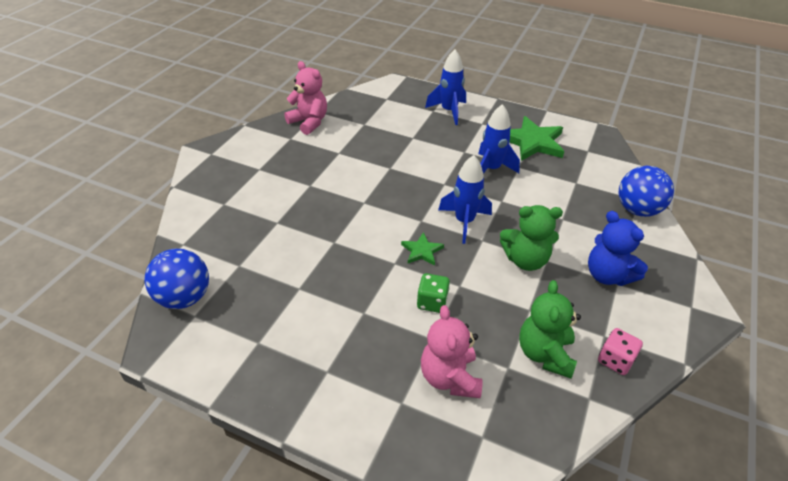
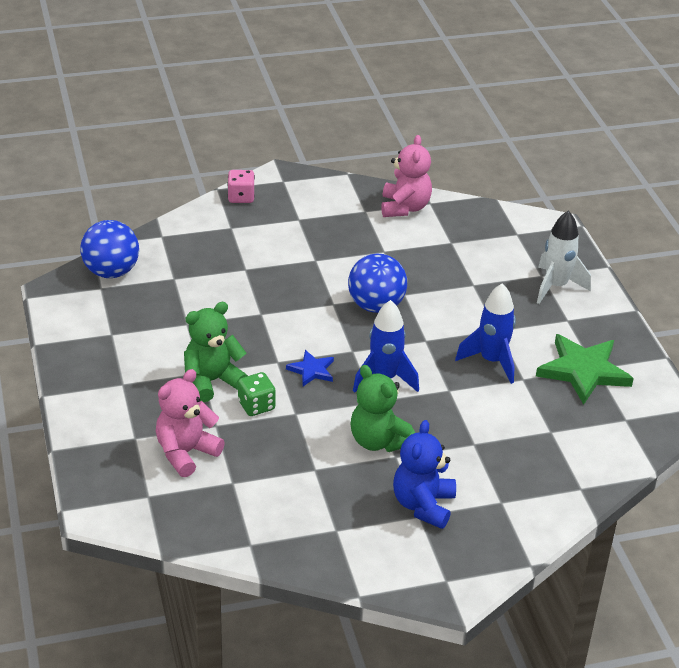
camera: 50 degrees right, 5 degrees down
green star [401,232,444,266] -> blue star [286,350,334,386]
blue rocket [425,50,466,125] -> white rocket [537,210,591,304]
green teddy bear [519,280,581,379] -> green teddy bear moved to [184,302,248,402]
pink dice [598,328,643,375] -> pink dice moved to [227,170,255,203]
blue ball [619,166,674,217] -> blue ball moved to [348,254,407,313]

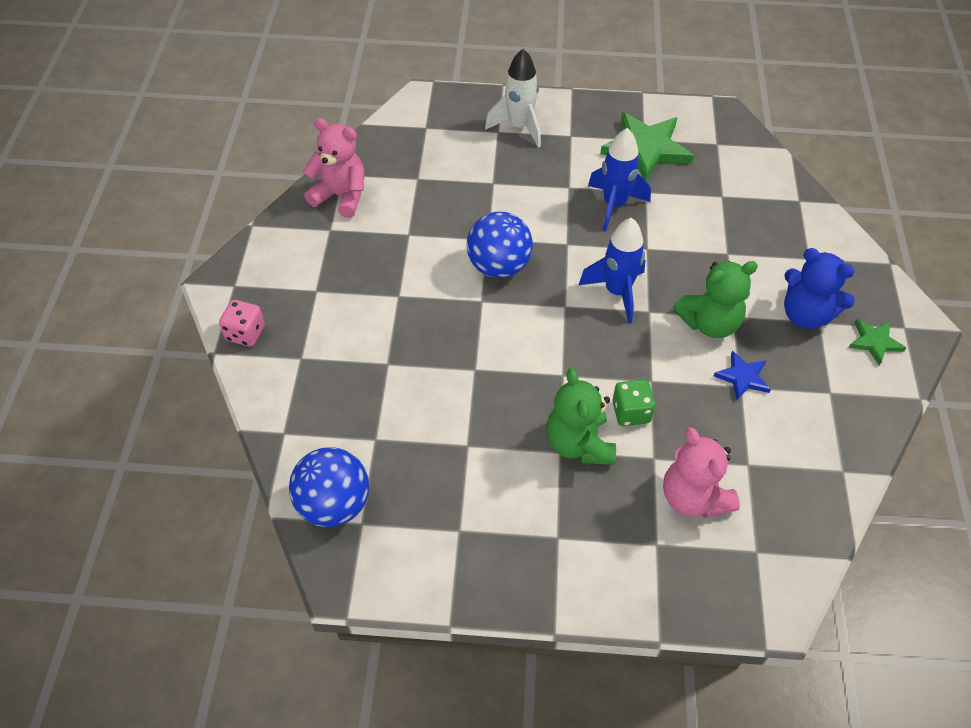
camera: 70 degrees left, 15 degrees up
blue star [286,350,334,386] -> blue star moved to [714,351,771,400]
none -> green star [848,319,906,366]

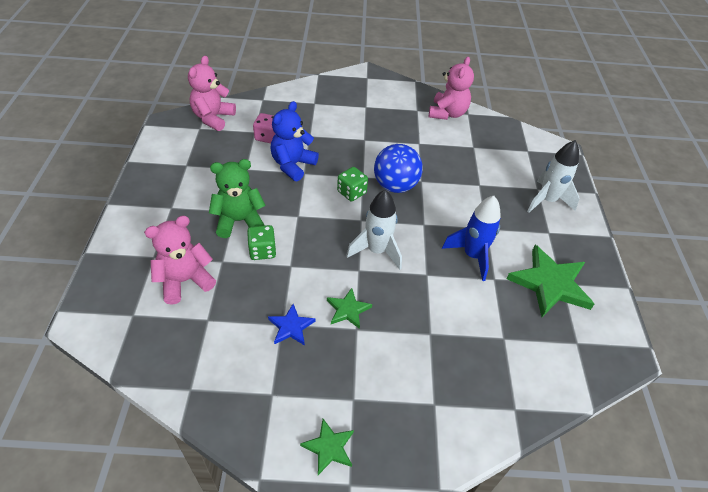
camera: 85 degrees right, 5 degrees down
pink dice [219,300,265,347] -> pink dice moved to [253,113,275,144]
blue ball [289,447,369,527] -> pink teddy bear [188,56,236,131]
blue rocket [579,218,645,323] -> white rocket [346,190,402,270]
green teddy bear [673,261,758,338] -> green star [327,288,372,329]
blue teddy bear [784,248,855,329] -> blue teddy bear moved to [271,101,319,181]
none -> green dice [337,167,368,201]

